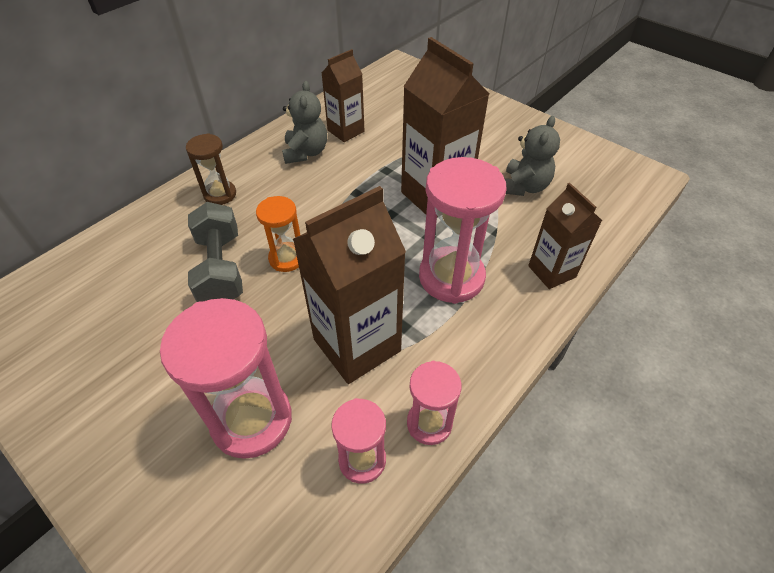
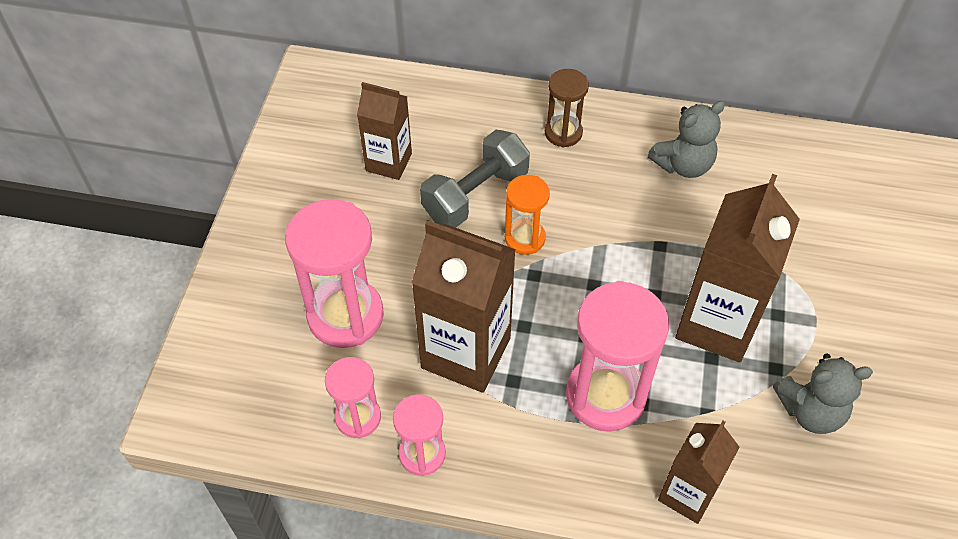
camera: 60 degrees right, 5 degrees up
brown carton [322,49,364,142] -> brown carton moved to [357,82,412,180]

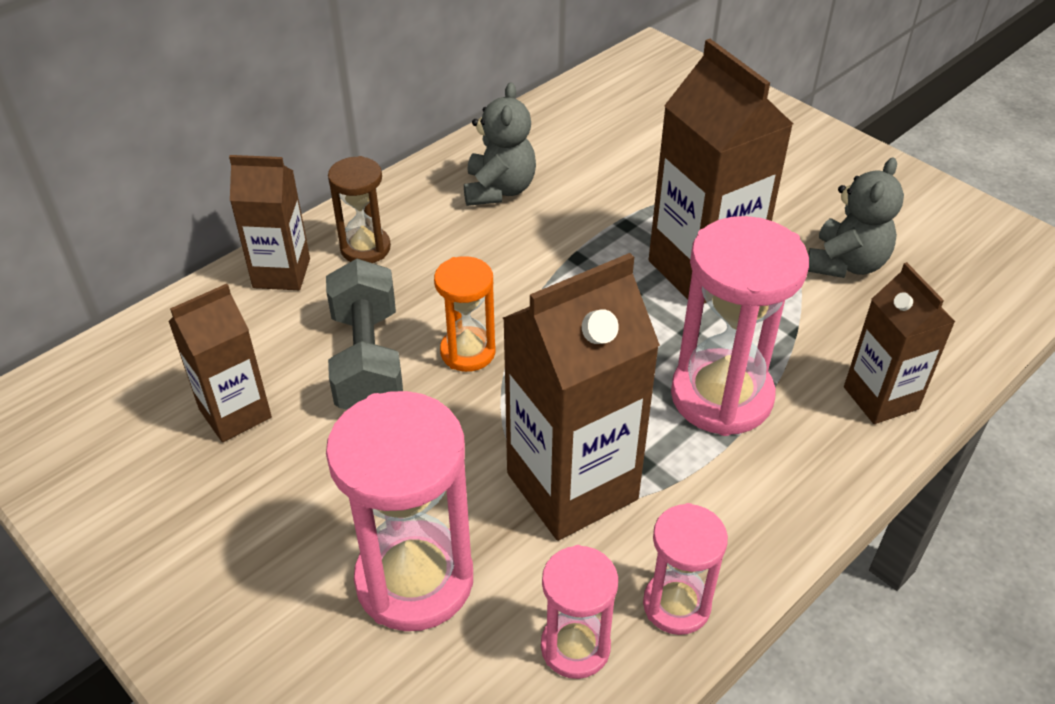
camera: 55 degrees left, 10 degrees down
none -> brown carton [229,155,310,290]

